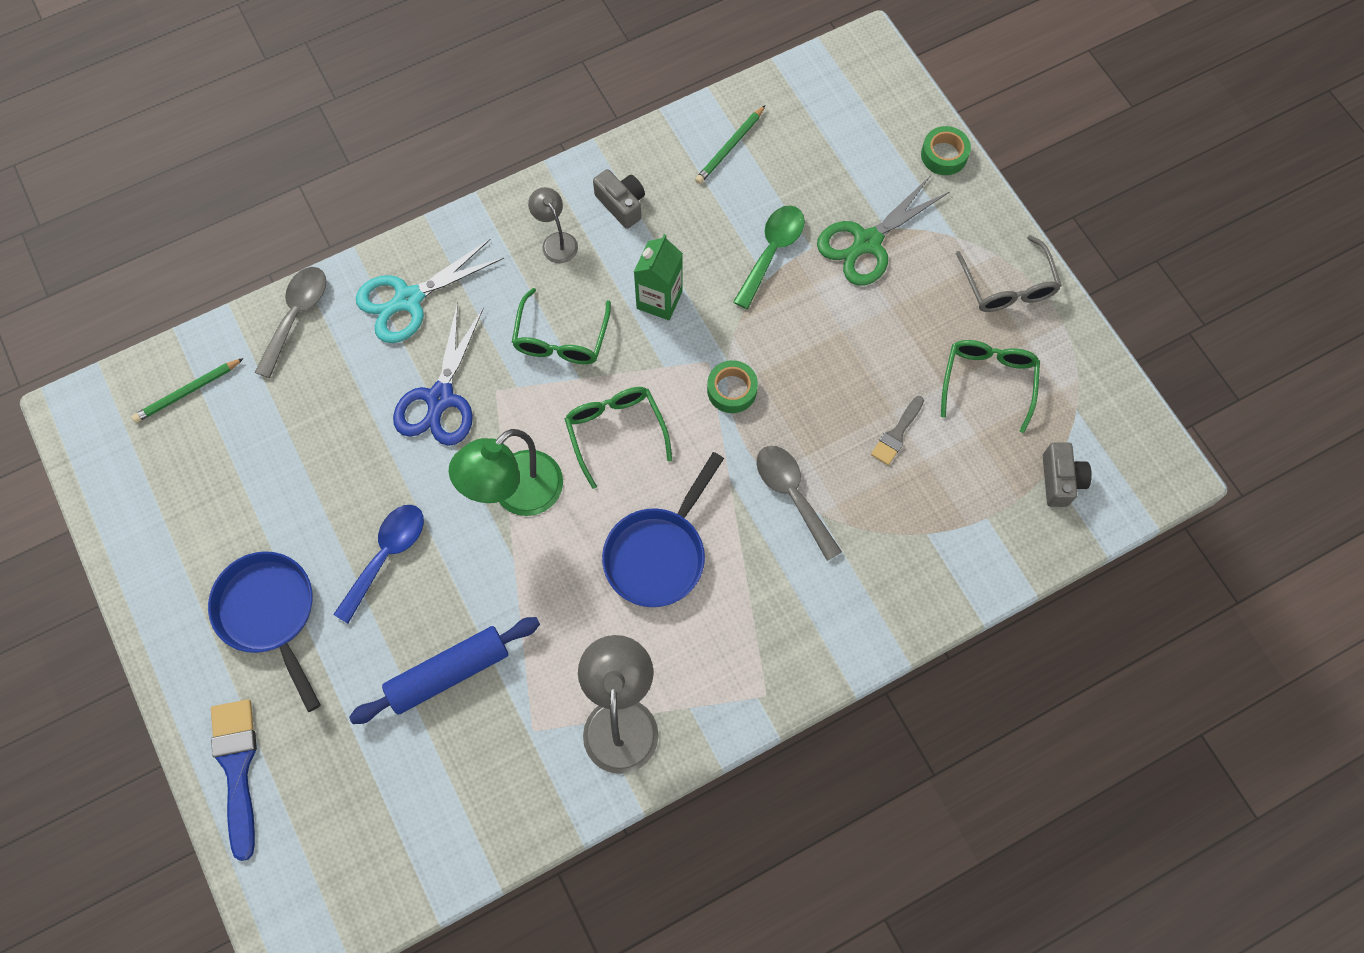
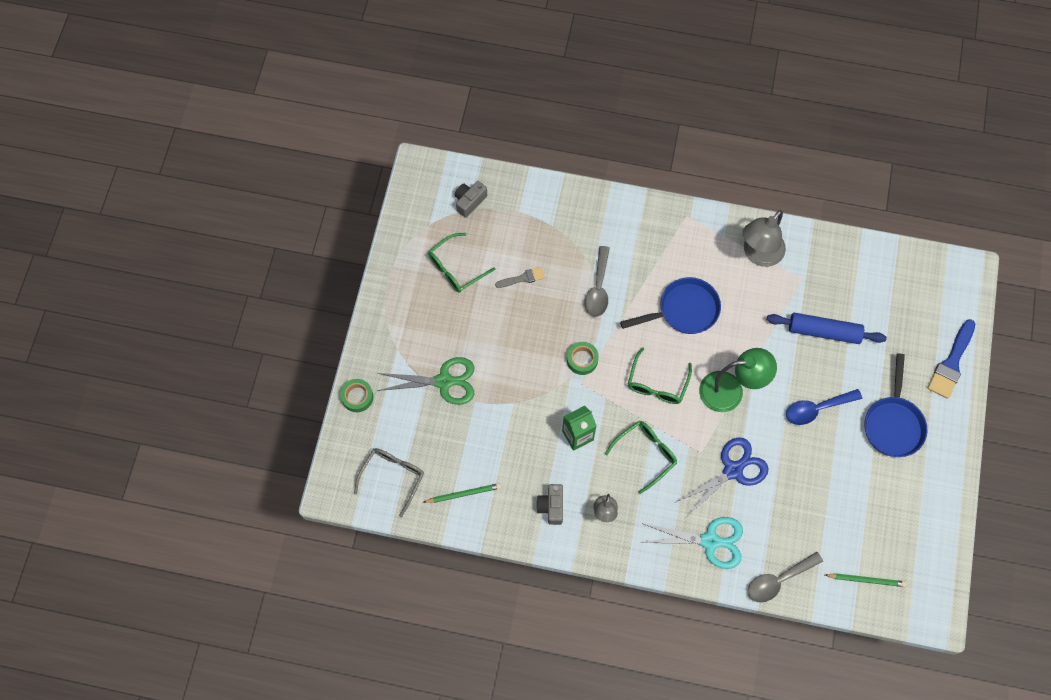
camera: 140 degrees left, 0 degrees up
green spoon [733,205,805,309] -> none
grey glasses [956,235,1062,312] -> grey glasses moved to [354,448,424,517]

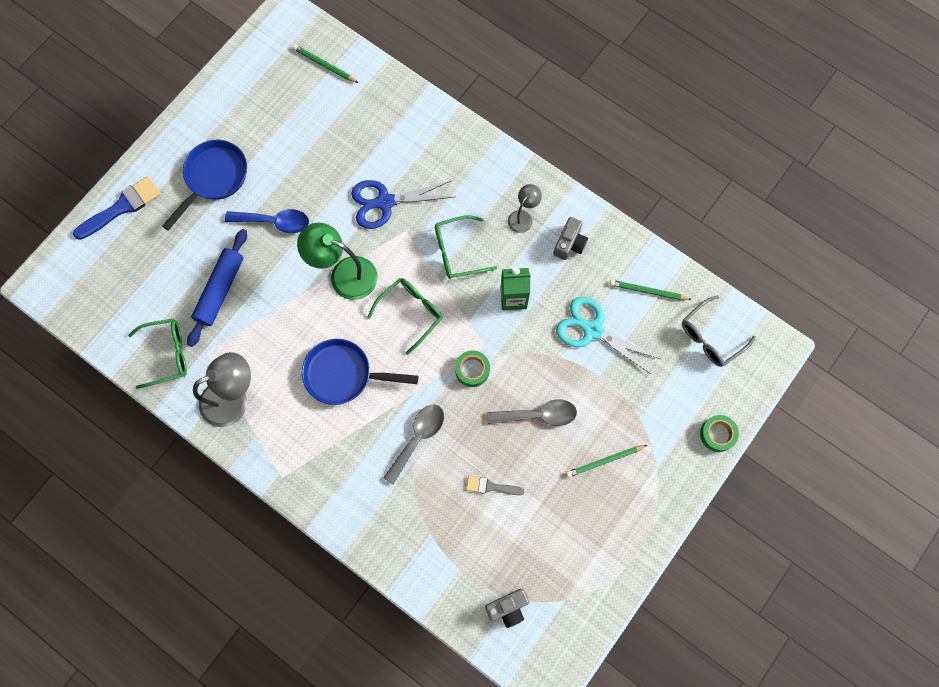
camera: 155 degrees left, 5 degrees up
green scissors [377,357,474,405] -> none
green glasses [428,233,496,292] -> green glasses moved to [128,319,187,389]
turquoise scissors [641,517,743,569] -> turquoise scissors moved to [556,296,661,375]
grey spoon [748,552,823,603] -> grey spoon moved to [487,399,577,426]
blue rolling pin [767,313,887,344] -> blue rolling pin turned 75 degrees clockwise [187,229,247,347]
none -> green pencil [566,445,647,477]

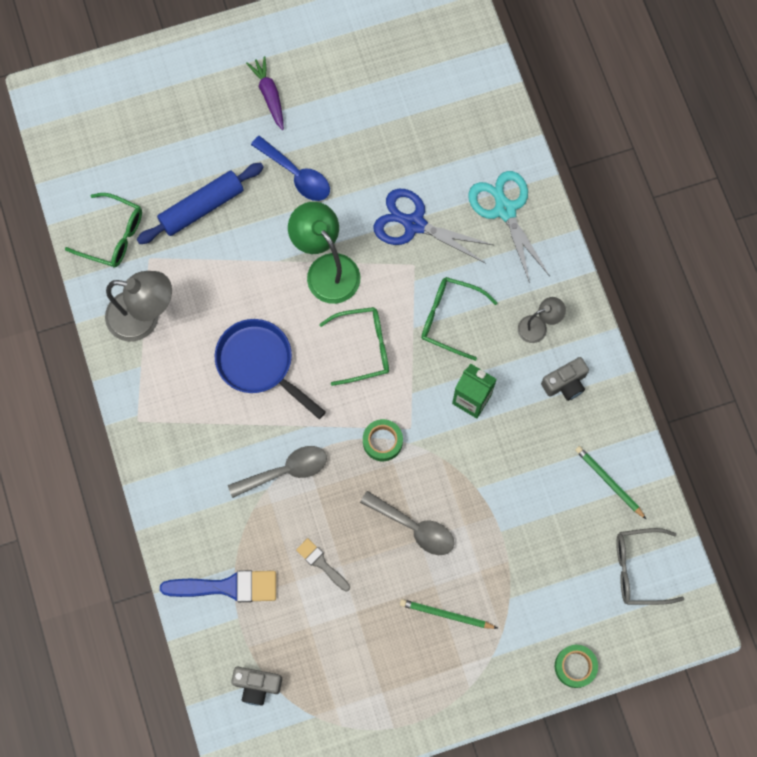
camera: 35 degrees right, 0 degrees up
blue brush [73,176,161,240] -> blue brush moved to [160,570,276,602]
blue pan [162,140,247,231] -> purple carrot [246,56,284,130]
green pencil [293,45,358,83] -> none
turquoise scissors [556,296,661,375] -> turquoise scissors moved to [468,171,550,283]

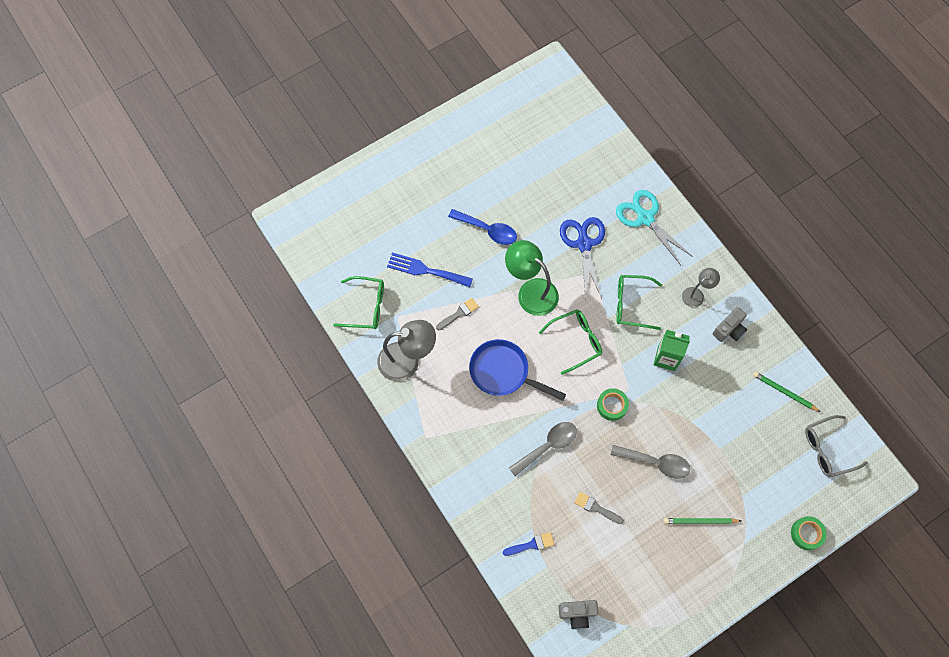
camera: 15 degrees left, 5 degrees down
blue rolling pin [137,163,264,244] -> blue fork [387,252,473,287]
blue brush [160,570,276,602] -> blue brush [503,532,555,556], size x0.57
purple carrot [246,56,284,130] -> none
blue scissors [374,189,493,264] -> blue scissors turned 75 degrees clockwise [560,217,605,300]
none -> grey brush [436,298,479,330]

